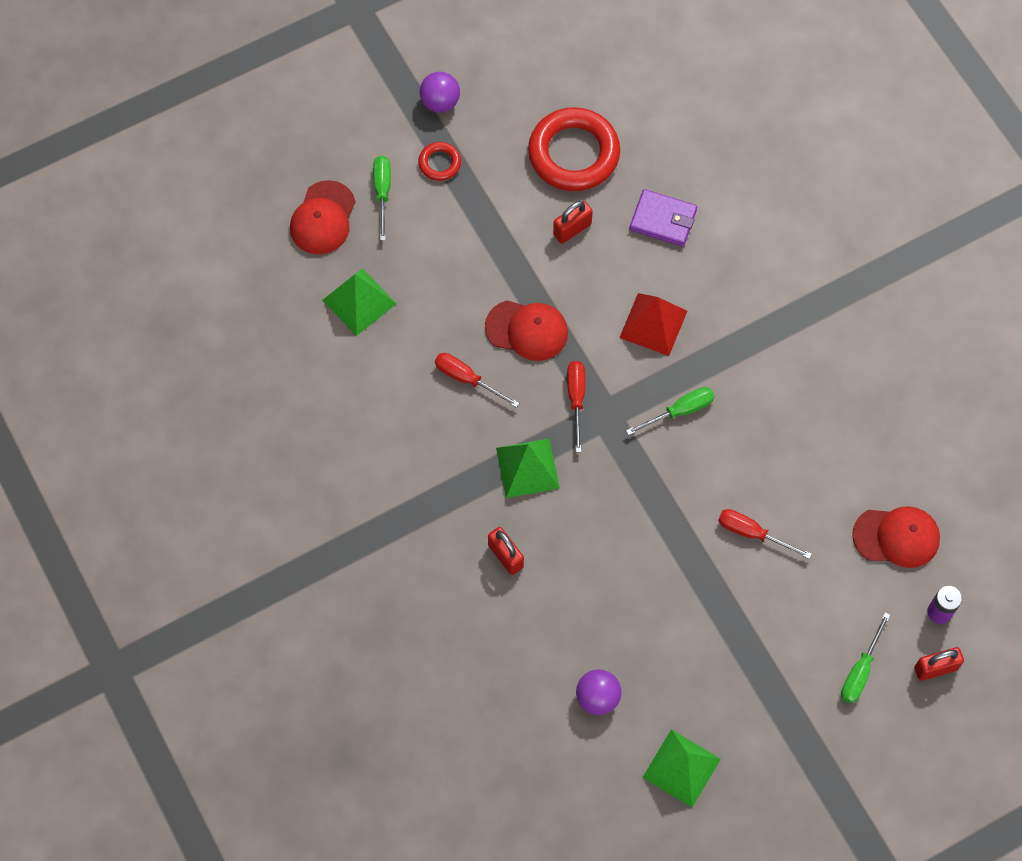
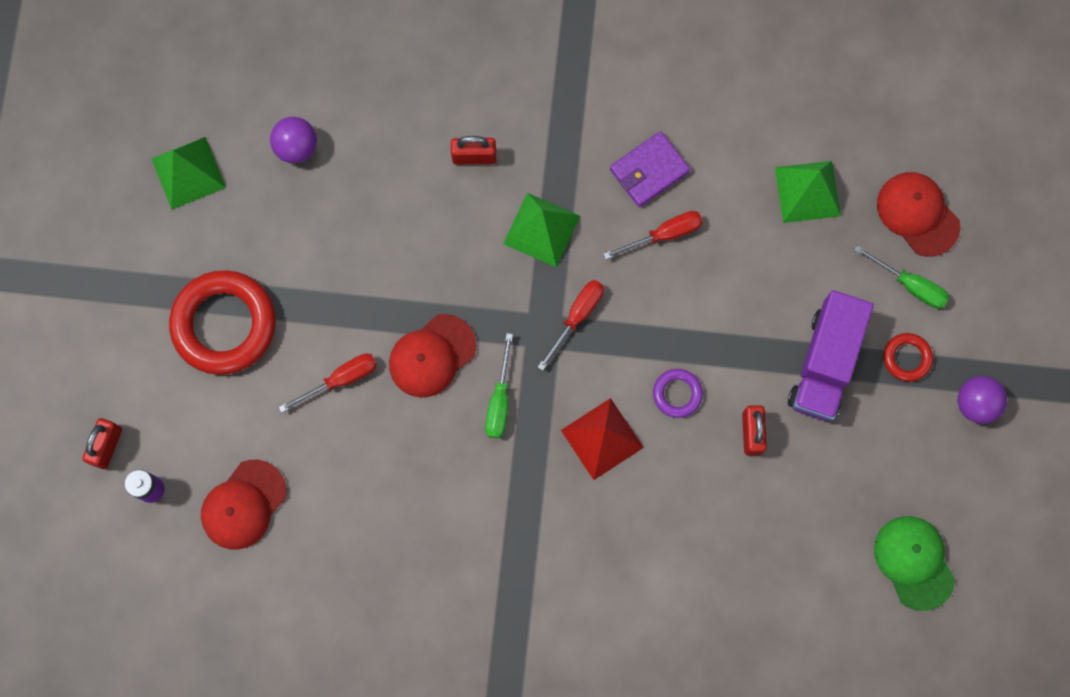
camera: 125 degrees right, 10 degrees up
red cap [485,301,568,361] -> red cap moved to [389,314,476,397]
red ring [528,107,620,191] -> red ring moved to [169,270,276,375]
red screwdriver [567,361,585,452] -> red screwdriver turned 90 degrees counterclockwise [538,280,604,371]
purple wallet [630,189,697,247] -> purple wallet moved to [610,131,690,207]
green screwdriver [841,612,890,703] -> none
none -> purple ring [653,369,703,418]
none -> purple truck [788,290,874,421]
none -> green cap [874,516,955,611]

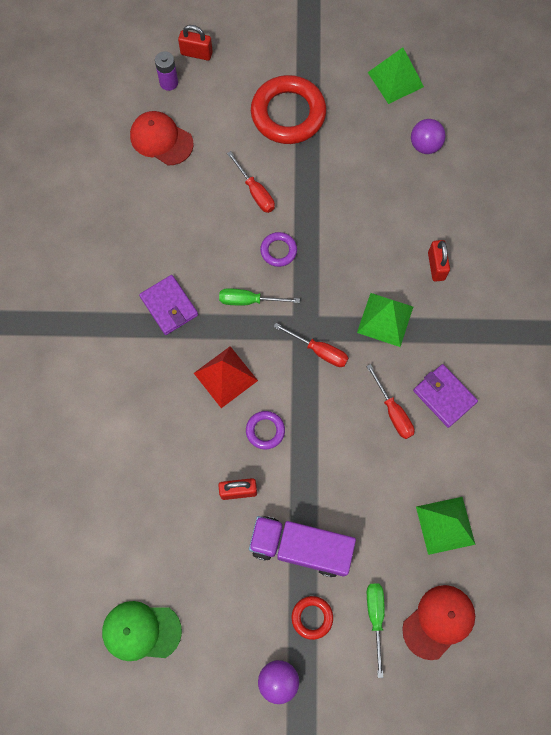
camera: 85 degrees right, 5 degrees down
red cap [389,314,476,397] -> purple ring [260,232,297,267]
green screwdriver [854,245,949,309] -> green screwdriver turned 150 degrees clockwise [367,584,385,678]
green cap [874,516,955,611] -> green cap turned 150 degrees counterclockwise [102,601,182,661]
none -> purple wallet [139,275,198,335]

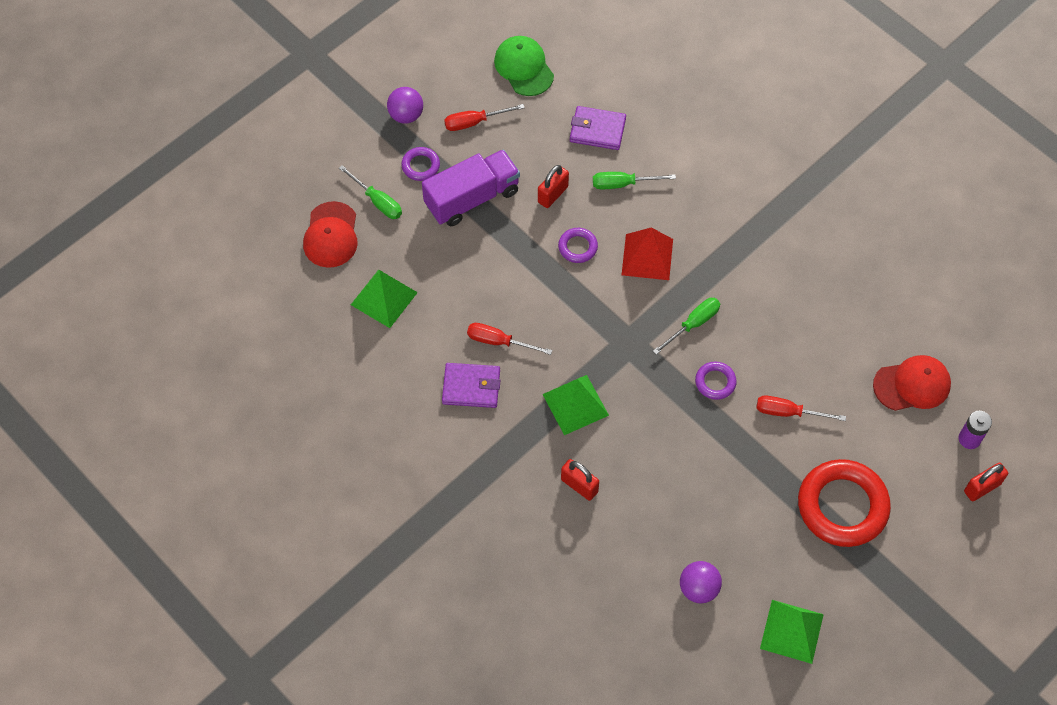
camera: 135 degrees right, 10 degrees down
green cap [102,601,182,661] -> green cap turned 75 degrees counterclockwise [494,36,554,96]
purple wallet [139,275,198,335] -> purple wallet moved to [570,106,626,150]
red screwdriver [273,323,349,367] -> red screwdriver moved to [444,104,525,131]
red ring [292,596,333,640] -> purple ring [401,147,440,181]
none -> green screwdriver [593,172,676,189]

